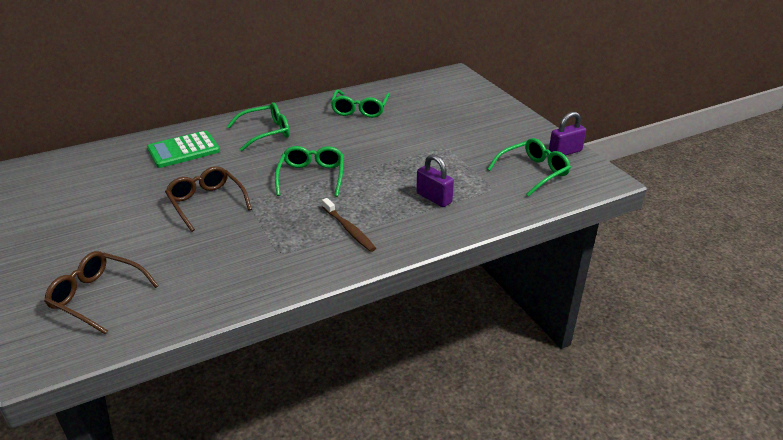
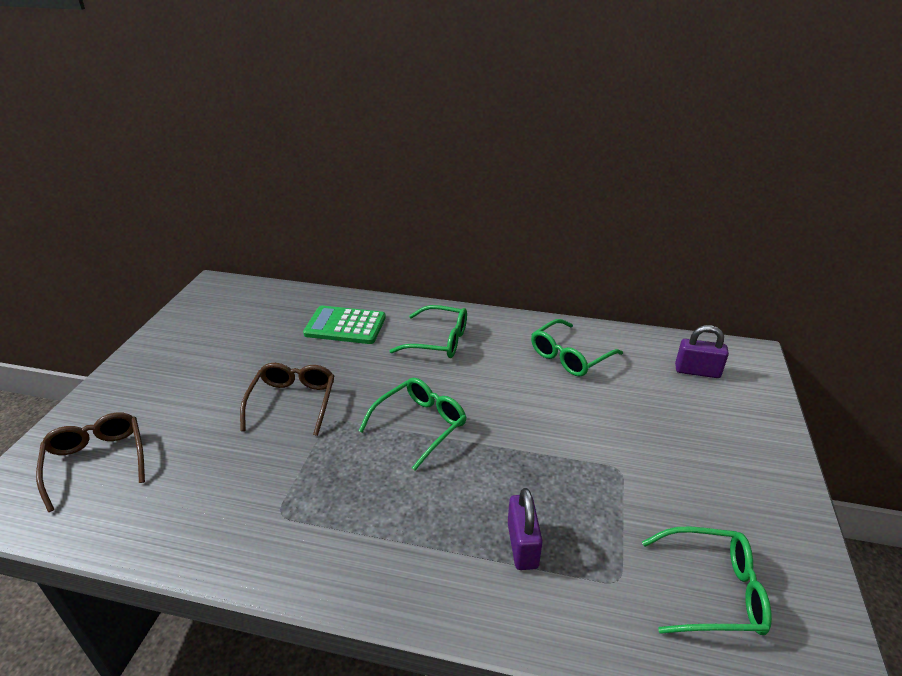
camera: 40 degrees right, 0 degrees up
brown toothbrush [322,198,376,252] -> none
purple padlock [549,112,586,156] -> purple padlock moved to [675,325,729,378]

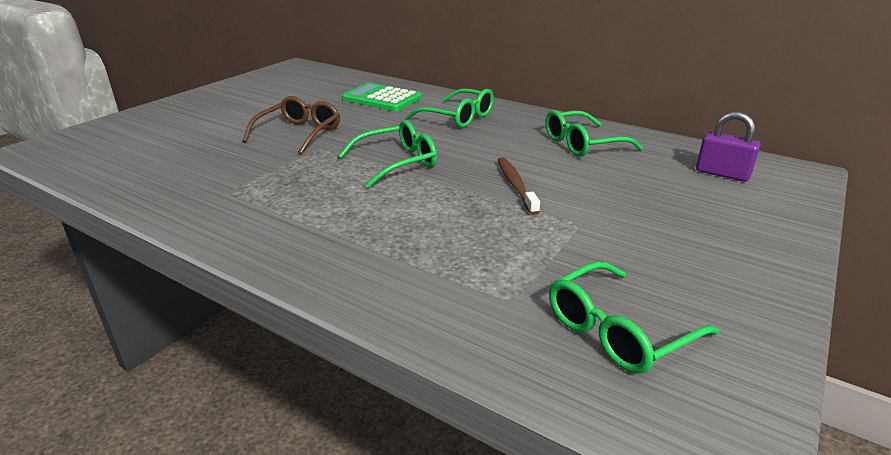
camera: 20 degrees right, 5 degrees down
brown glasses [36,412,145,512] -> none
purple padlock [508,488,543,570] -> none
green glasses [642,527,772,635] -> green glasses turned 120 degrees clockwise [549,261,719,374]
none -> brown toothbrush [498,157,540,215]

